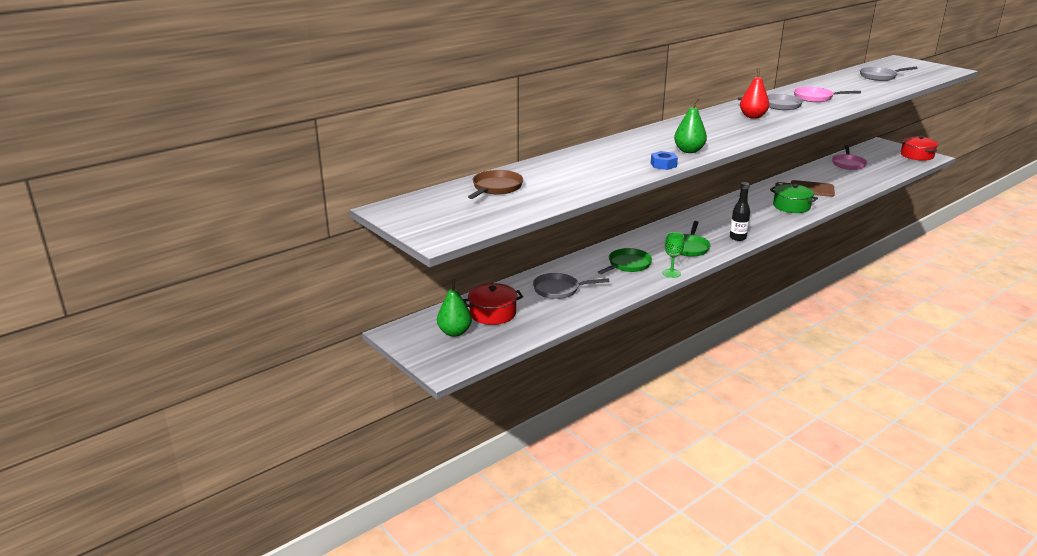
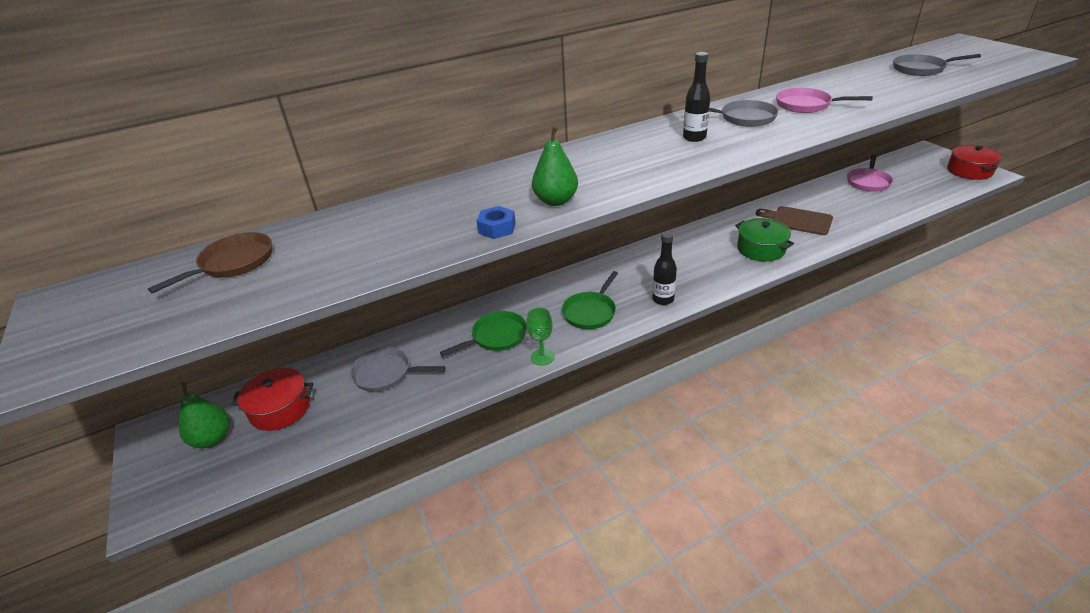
camera: 15 degrees right, 10 degrees up
red pear [740,68,769,119] -> black bottle [683,52,710,142]

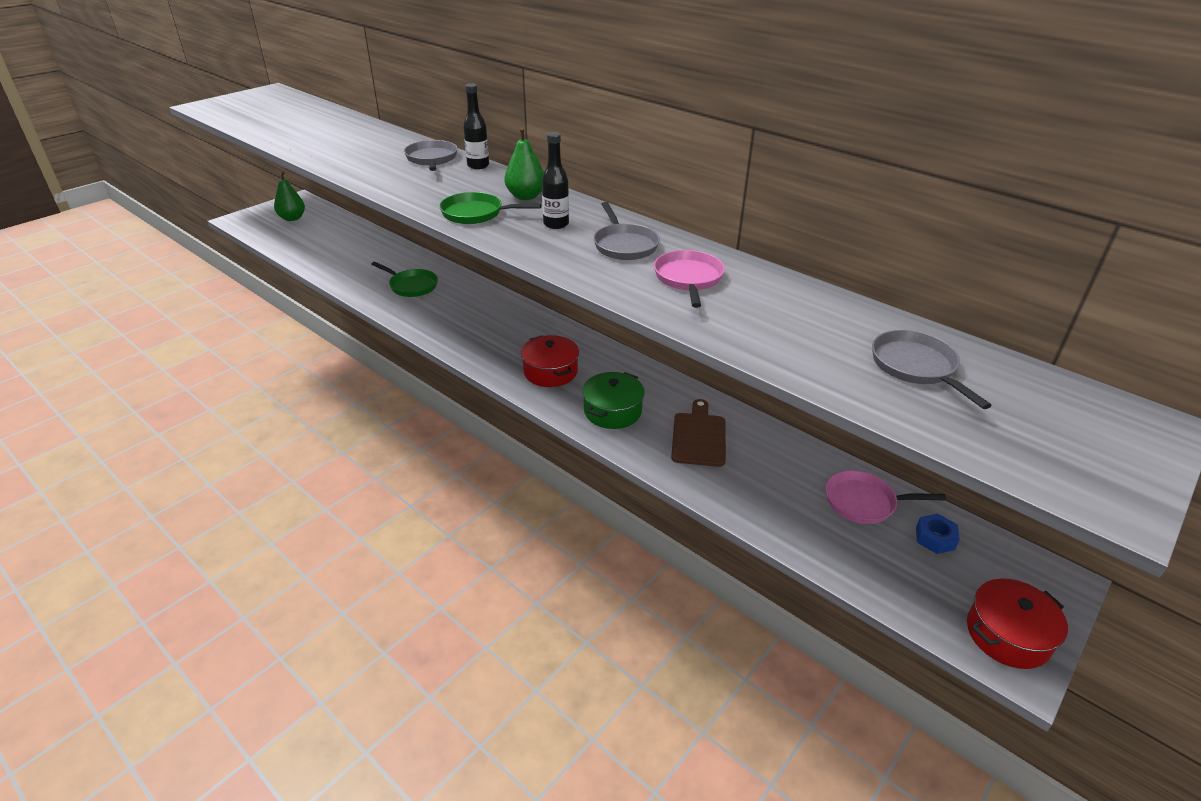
camera: 65 degrees right, 0 degrees up
brown pan [148,232,272,293] -> none
red pot [231,368,313,431] -> red pot moved to [521,335,579,387]
grey pan [350,347,446,392] -> grey pan moved to [404,140,458,171]
blue nut [477,206,516,239] -> blue nut moved to [916,514,960,554]
green goblet [527,308,555,366] -> none
green pear [532,126,578,206] -> green pear moved to [504,127,544,200]
green pan [562,271,618,329] -> green pan moved to [439,192,541,224]
black bottle [652,232,677,305] -> black bottle moved to [463,83,489,169]

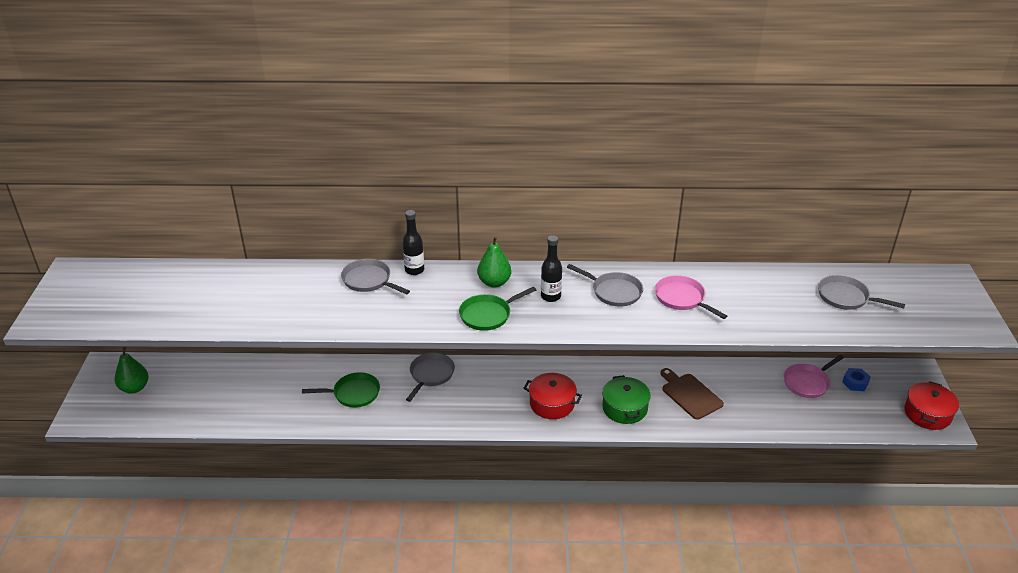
camera: 40 degrees left, 0 degrees up
none -> grey pan [406,353,455,402]

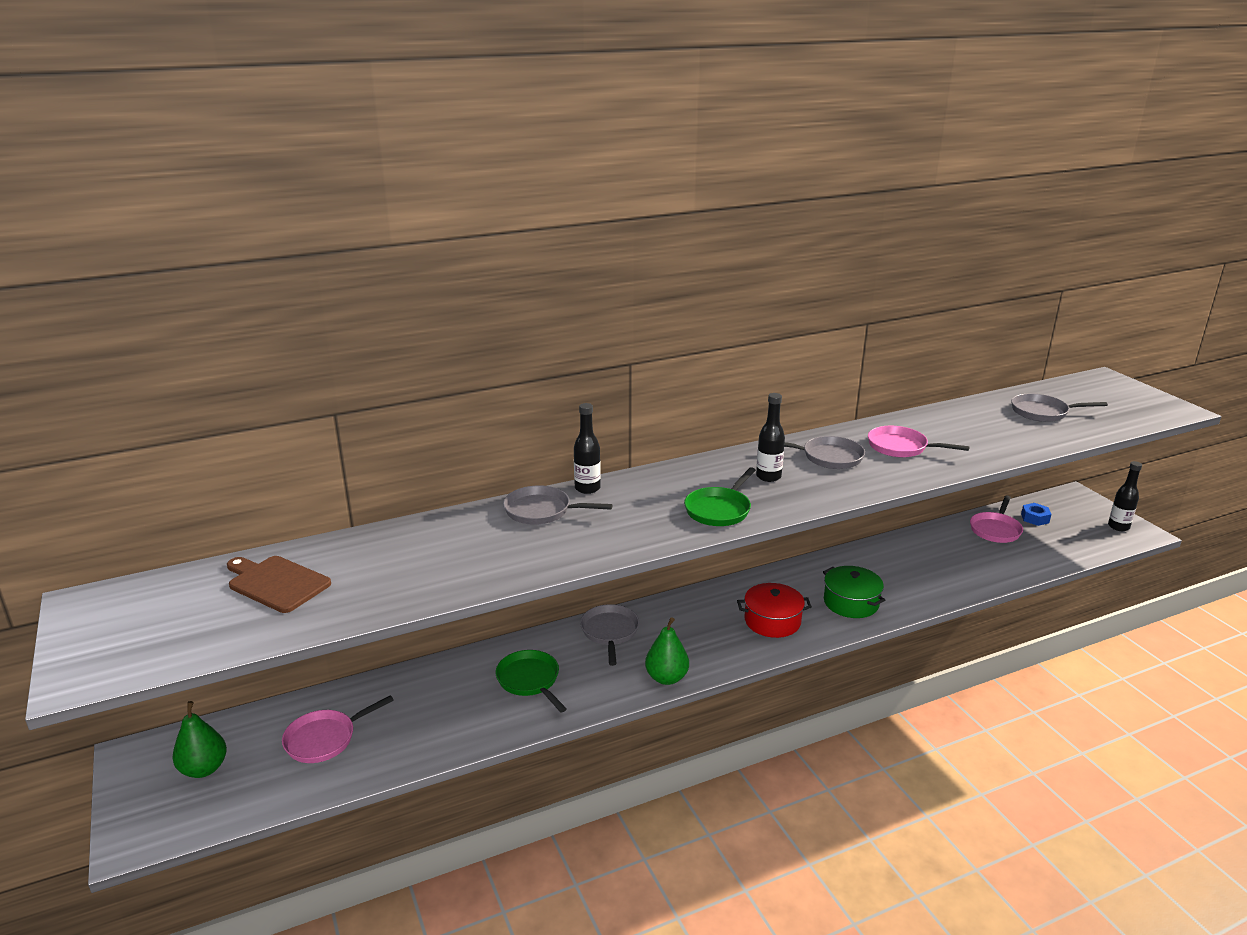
camera: 25 degrees left, 10 degrees down
green pan [302,372,380,407] -> green pan turned 90 degrees counterclockwise [496,650,567,712]
green pear [477,236,512,288] -> green pear moved to [645,617,689,685]
brown cutting board [660,368,724,420] -> brown cutting board moved to [227,556,331,613]
red pot [904,381,959,430] -> black bottle [1108,461,1142,531]
none -> pink pan [282,695,394,763]

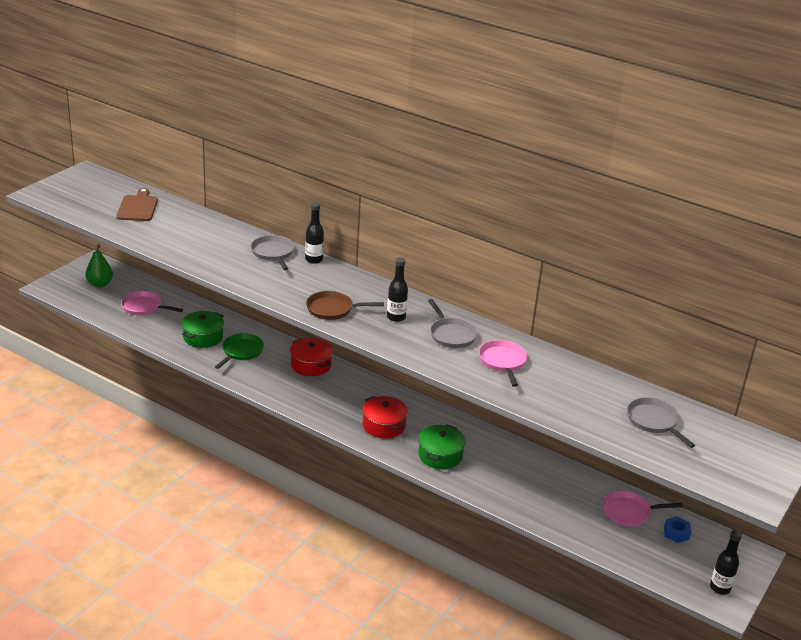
camera: 55 degrees right, 5 degrees up
grey pan [580,604,639,666] -> red pot [290,338,333,376]
green pear [645,617,689,685] -> none
green pan [684,467,756,526] -> brown pan [306,291,384,320]
none -> green pot [182,311,224,348]

